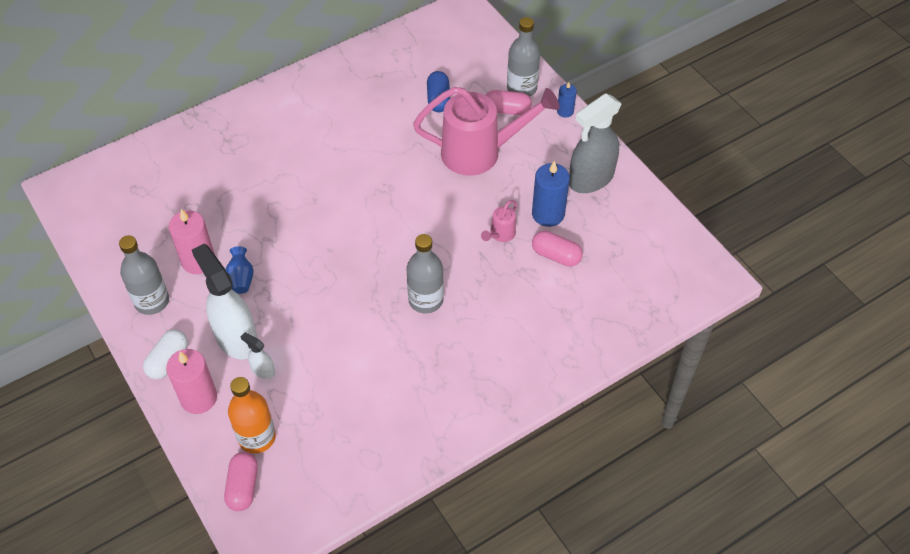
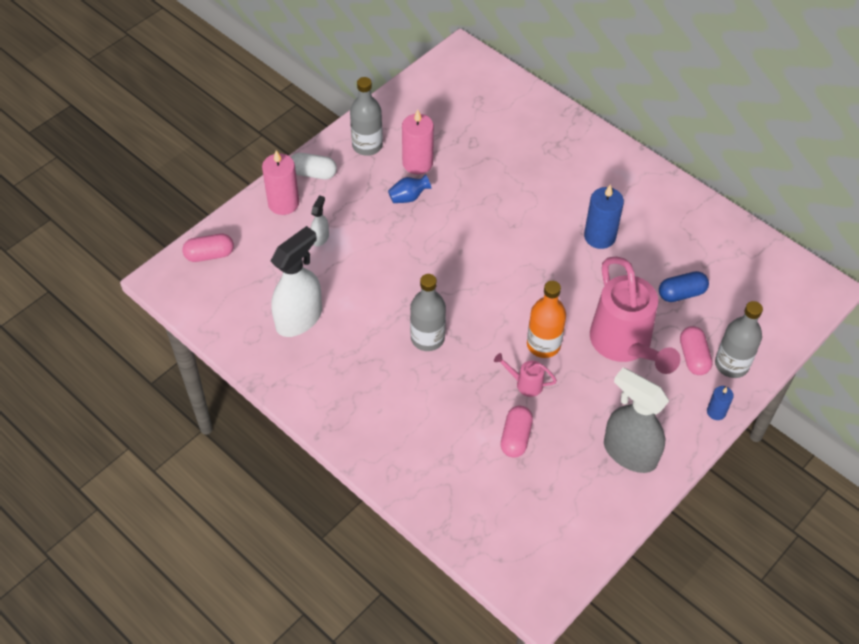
camera: 75 degrees right, 0 degrees up
white spray bottle [192,244,258,360] -> white spray bottle moved to [271,226,322,337]
orange bottle [228,377,276,454] -> orange bottle moved to [527,281,566,358]
blue candle [532,161,570,227] -> blue candle moved to [584,184,624,249]

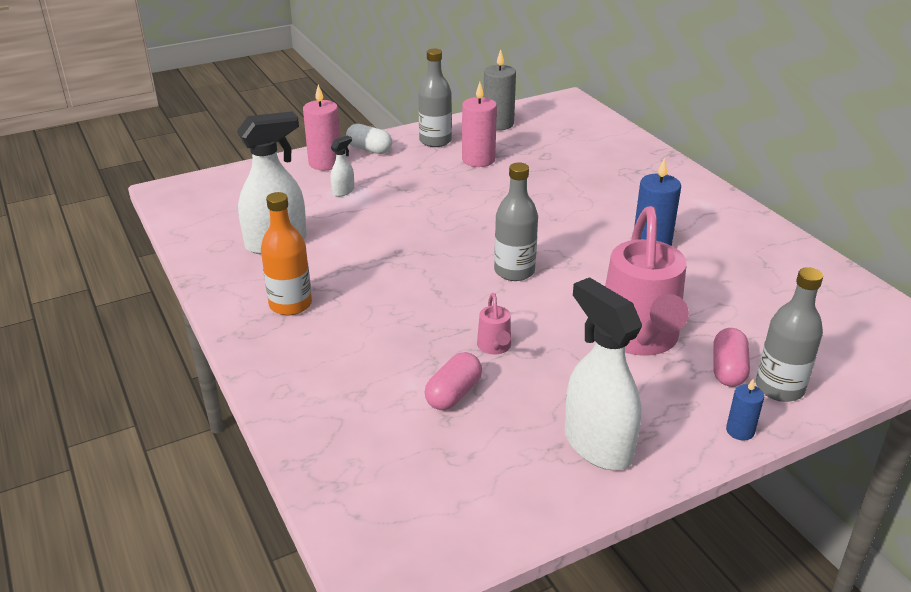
camera: 20 degrees right, 20 degrees down
pink capsule [182,234,234,262] -> none
blue vase [388,174,431,203] -> none
grey bottle [410,274,446,351] -> grey bottle moved to [494,162,538,281]
pink watering can [494,353,557,397] -> pink watering can turned 135 degrees counterclockwise [477,293,511,354]
orange bottle [527,281,566,358] -> orange bottle moved to [261,192,312,315]
grey spray bottle [604,368,669,473] -> white spray bottle [565,277,642,470]
blue capsule [659,271,709,302] -> none
none -> grey candle [483,49,516,130]

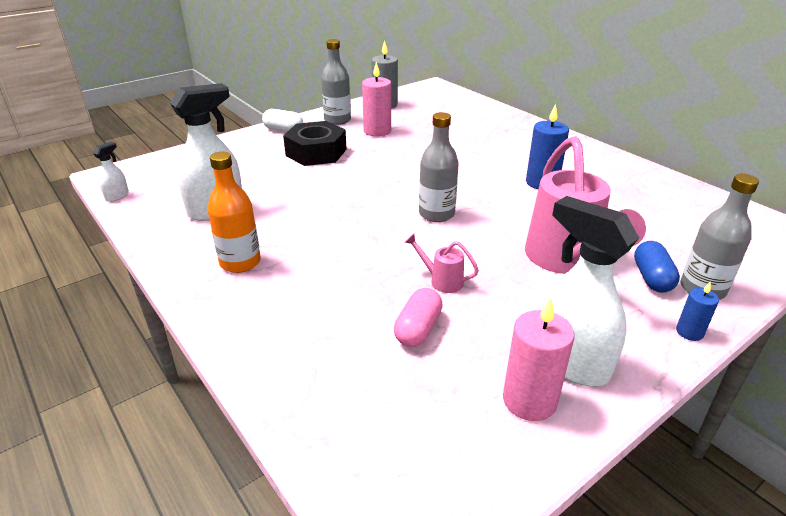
camera: 10 degrees left, 0 degrees up
pink candle [303,85,340,170] -> pink candle moved to [503,298,575,421]
white spray bottle [330,136,354,197] -> white spray bottle moved to [93,142,129,202]
pink watering can [477,293,511,354] -> pink watering can turned 135 degrees clockwise [405,234,479,293]
pink capsule [713,328,750,387] -> blue capsule [634,241,680,293]
none -> black nut [283,121,347,166]

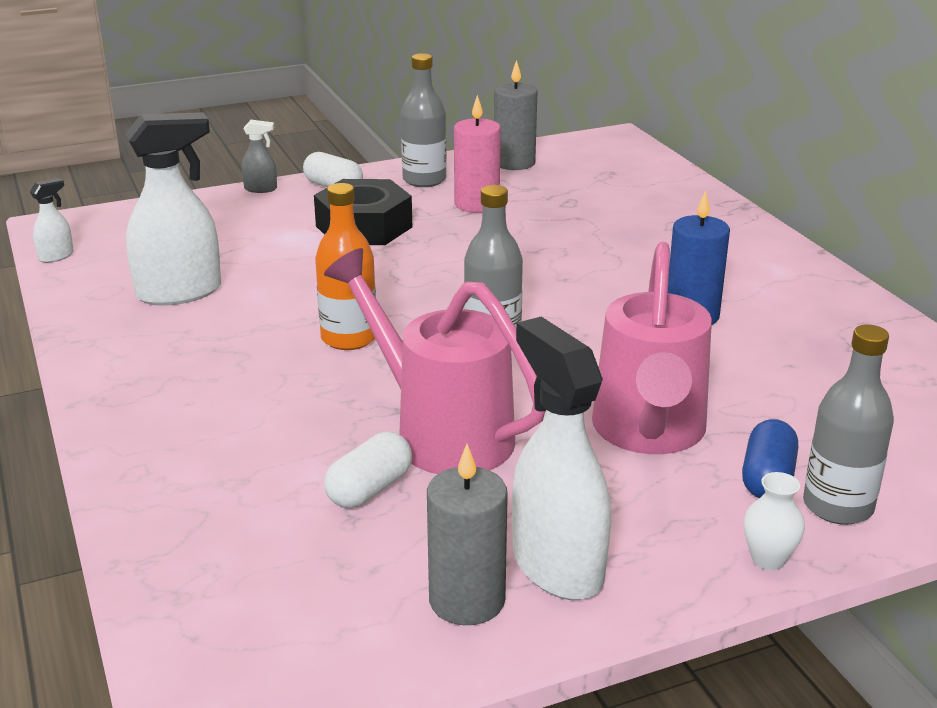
camera: 15 degrees right, 5 degrees down
orange bottle [207,151,261,273] -> orange bottle moved to [315,183,376,350]
pink capsule [394,288,443,347] -> white capsule [324,432,412,508]
pink watering can [405,234,479,293] -> pink watering can [324,248,545,474], size x2.39
pink candle [503,298,575,421] -> grey candle [427,444,508,625]
blue candle [676,281,719,341] -> white vase [744,472,805,570]
none -> grey spray bottle [242,120,277,193]

